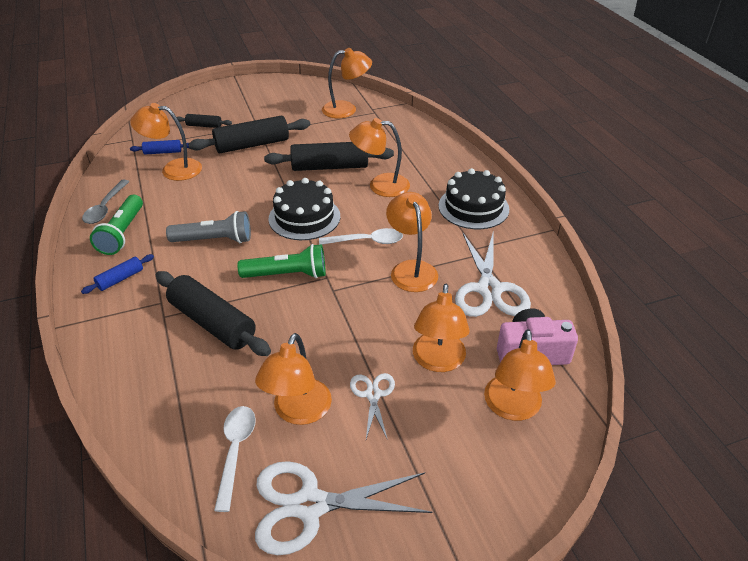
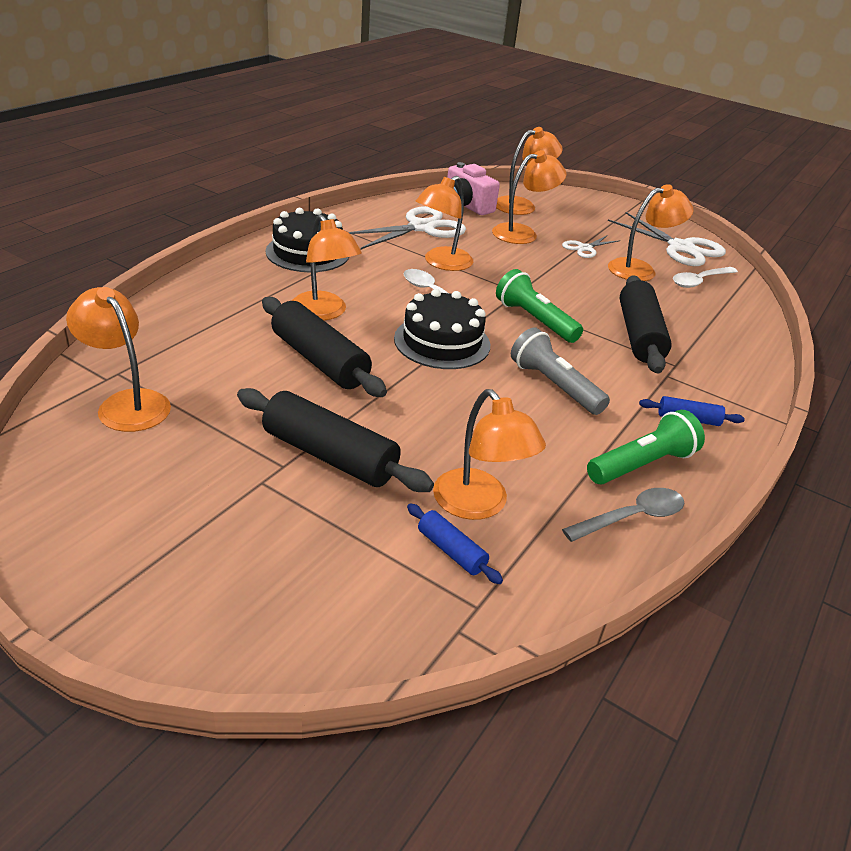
camera: 130 degrees left, 5 degrees down
black rolling pin [177,114,232,128] -> none

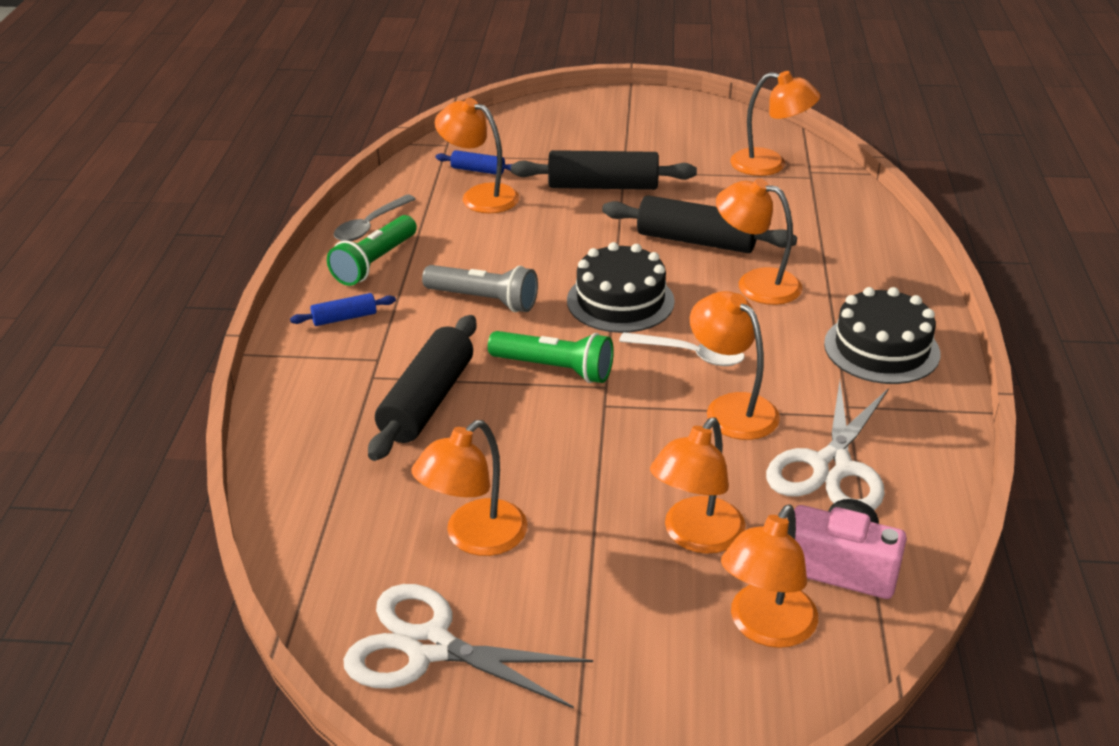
camera: 155 degrees right, 0 degrees up
orange lamp [416,176,473,271] -> orange lamp turned 45 degrees counterclockwise [690,291,780,440]
white scissors [562,235,620,258] -> none
black rolling pin [620,275,672,374] -> black rolling pin turned 45 degrees clockwise [368,315,477,461]
white spoon [673,267,738,288] -> none

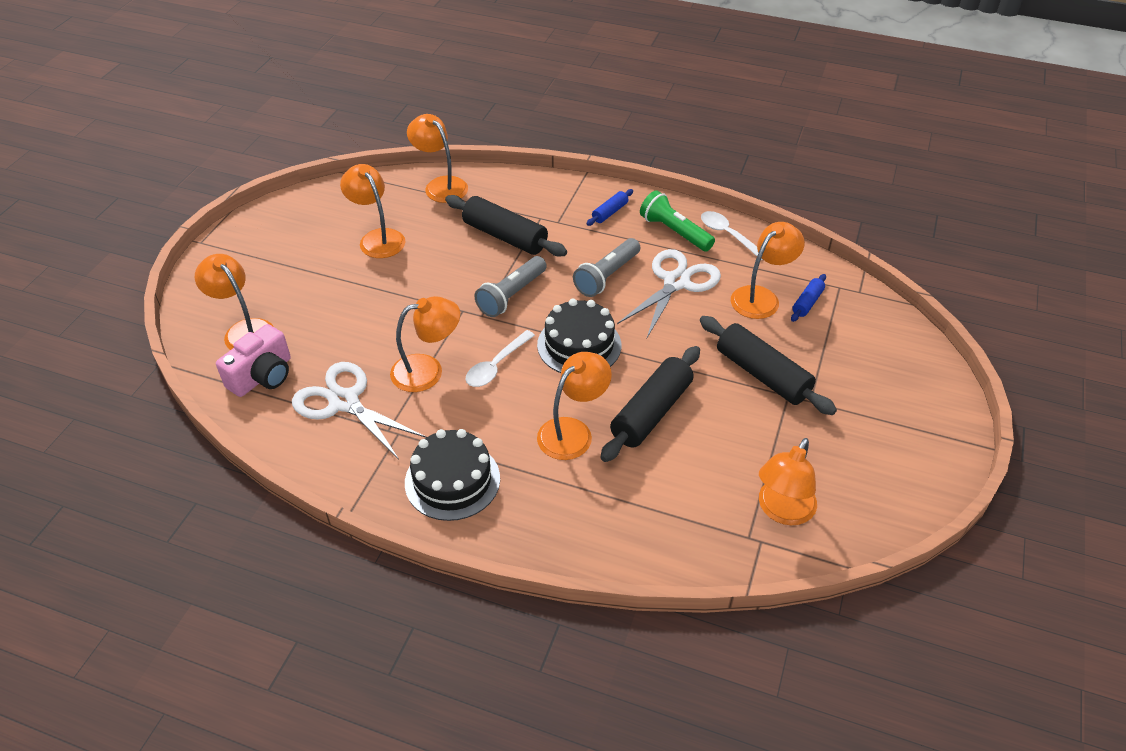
camera: 105 degrees right, 10 degrees up
blue rolling pin [290,293,396,326] -> blue rolling pin turned 45 degrees clockwise [586,189,633,226]
grey spoon [334,195,416,241] -> white spoon [701,211,763,260]
white scissors [343,584,593,709] -> white scissors moved to [617,249,721,338]
green flashlight [488,331,614,383] -> grey flashlight [474,256,547,317]
black rolling pin [511,150,697,190] -> black rolling pin turned 60 degrees counterclockwise [700,316,837,415]
orange lamp [650,417,746,554] -> orange lamp moved to [407,114,468,203]

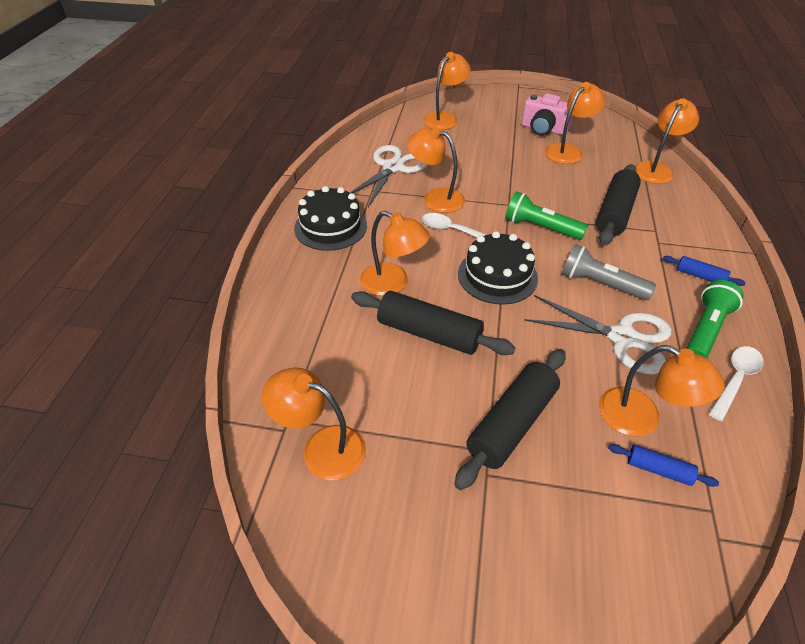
camera: 80 degrees right, 0 degrees up
pink camera [216,324,291,397] -> pink camera moved to [522,94,573,136]
orange lamp [390,296,460,392] -> orange lamp turned 150 degrees clockwise [407,126,465,213]
grey flashlight [474,256,547,317] -> green flashlight [505,191,588,240]

